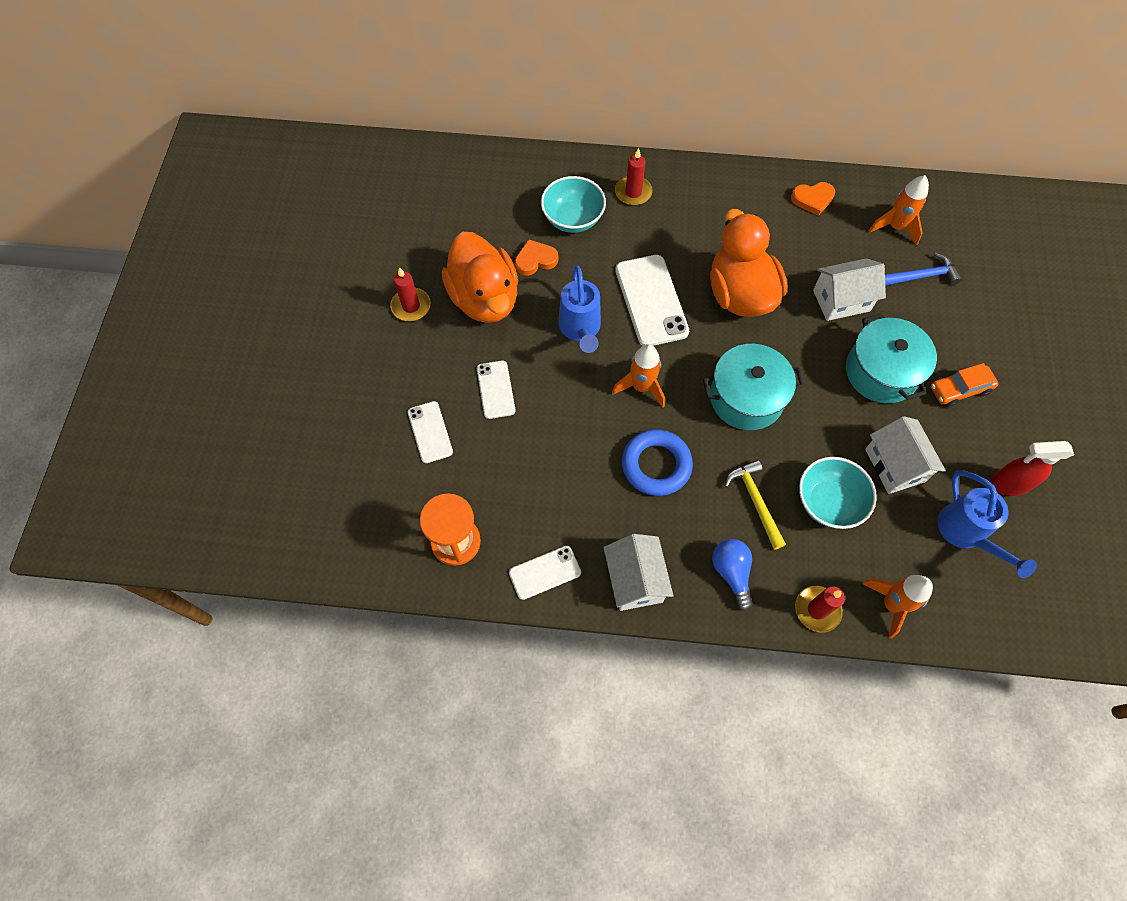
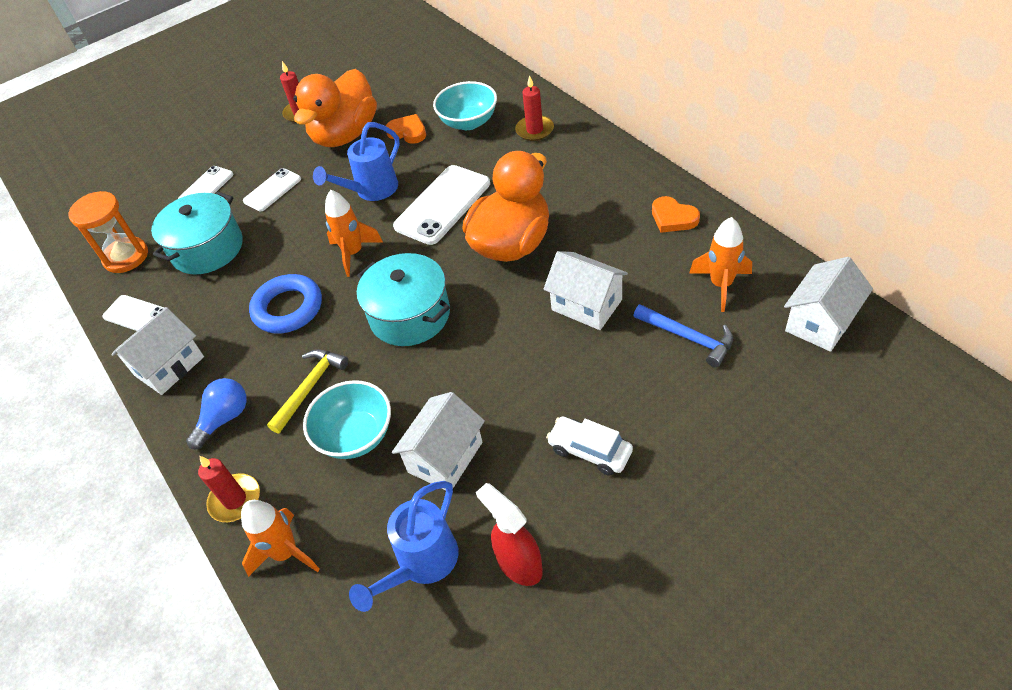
camera: 55 degrees right, 15 degrees down
turquoise pot [846,313,937,403] -> turquoise pot moved to [151,192,243,275]
orange car [931,363,998,407] -> white car [546,417,633,475]
none -> white house [784,257,873,352]

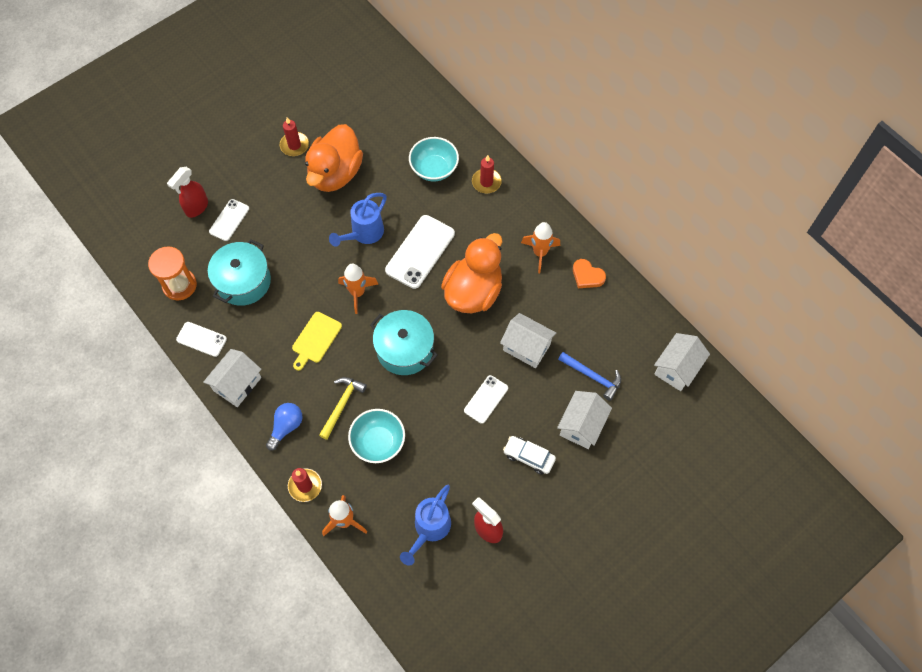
camera: 10 degrees left, 15 degrees up
white phone [243,168,301,211] -> white phone moved to [464,375,508,424]
blue ring [249,274,322,334] -> yellow cutting board [292,312,342,371]
orange heart [386,114,426,144] -> none
white house [392,392,485,490] -> white house moved to [557,391,612,449]
orange rocket [690,217,752,312] -> orange rocket moved to [521,222,560,273]
none -> red spray bottle [167,167,208,218]

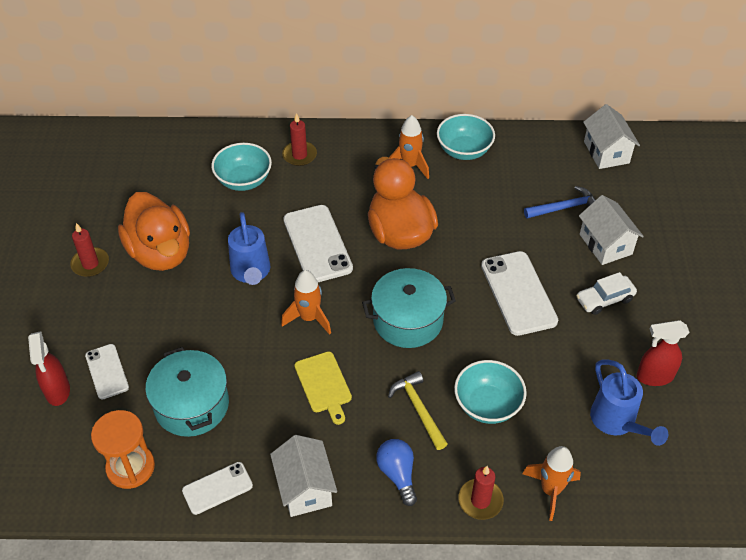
camera: 50 degrees left, 15 degrees down
white phone [464,375,508,424] -> white phone [481,251,558,336], size x1.71
white house [500,313,556,368] -> none
orange heart [573,259,606,288] -> turquoise bowl [437,114,495,160]

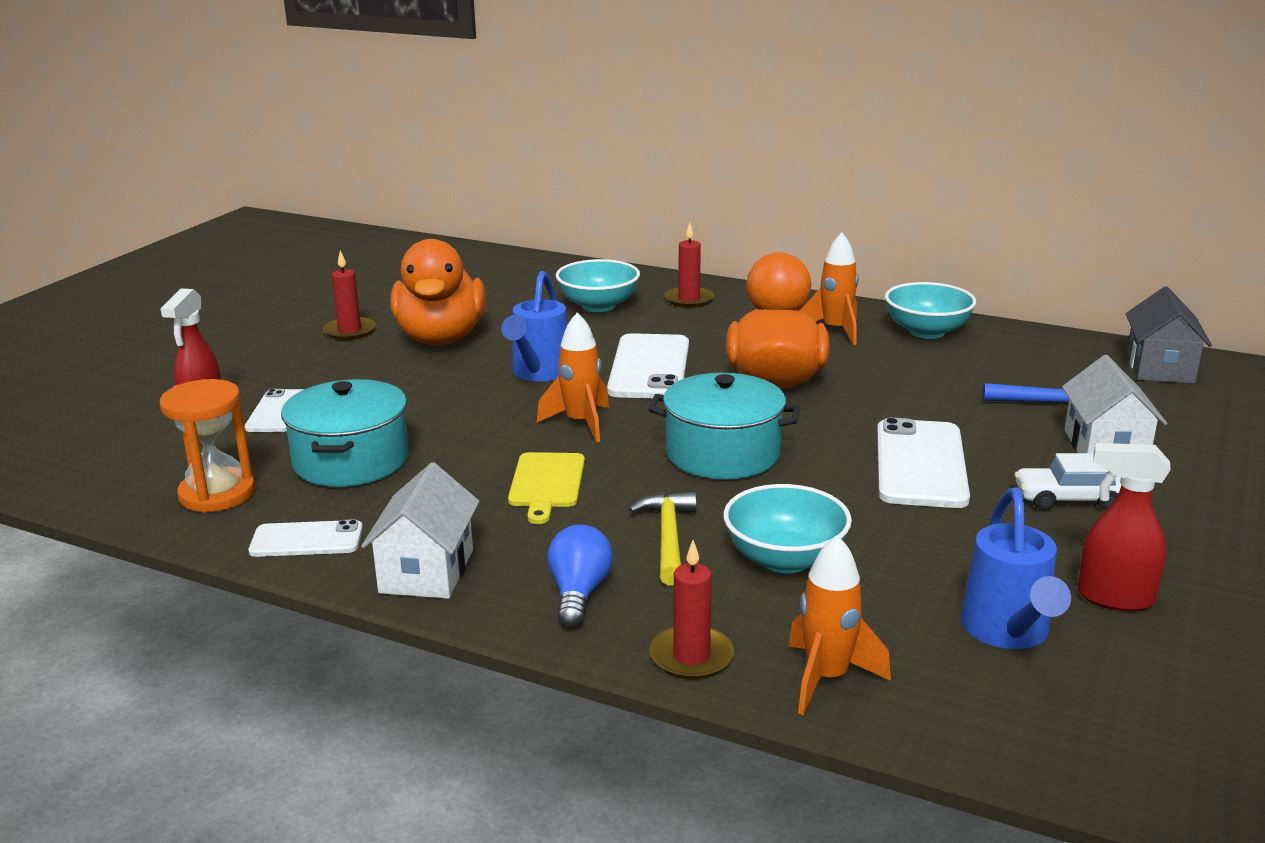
camera: 25 degrees right, 25 degrees down
white house [583,104,640,169] -> grey house [1125,286,1212,384]

